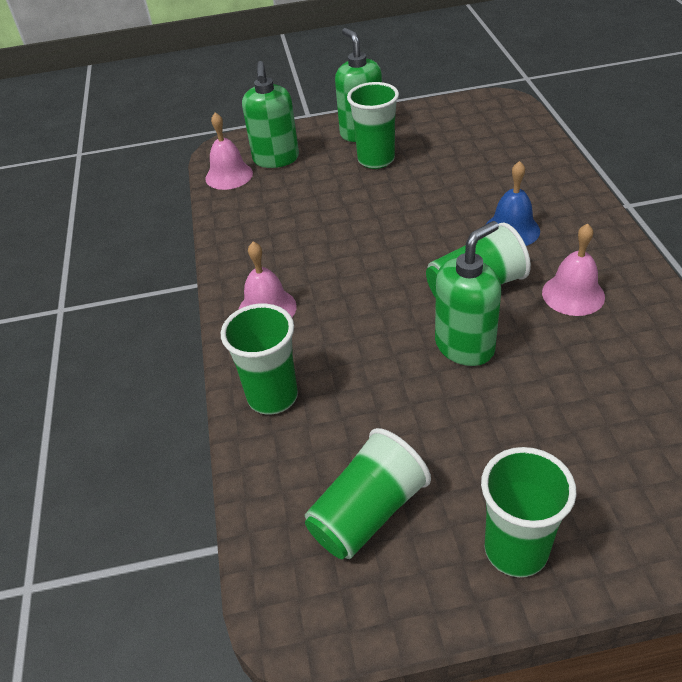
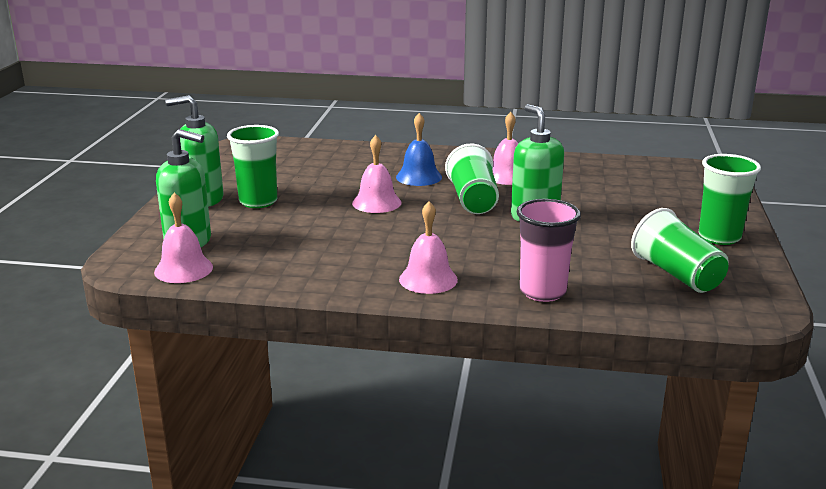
camera: 75 degrees left, 20 degrees down
green cup [221,304,298,415] -> pink cup [517,199,581,302]
none -> pink bell [352,135,402,213]

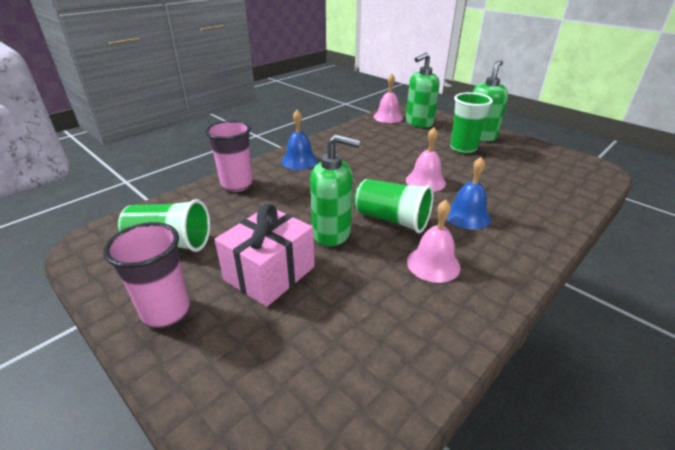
camera: 125 degrees right, 10 degrees up
pink bell [399,201,458,294] -> blue bell [282,110,318,170]
green cup [699,154,761,245] -> pink cup [104,222,190,328]
none -> pink gift [214,204,315,307]

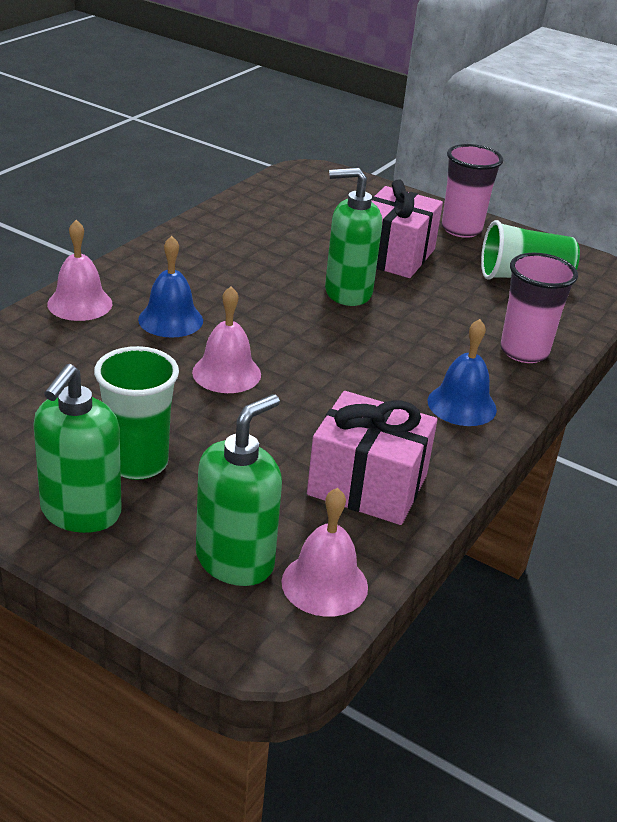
camera: 165 degrees right, 0 degrees up
green cup [354,179,433,233] -> none
pink bell [407,200,461,283] -> pink bell moved to [47,220,112,321]
none -> pink gift [307,391,438,525]

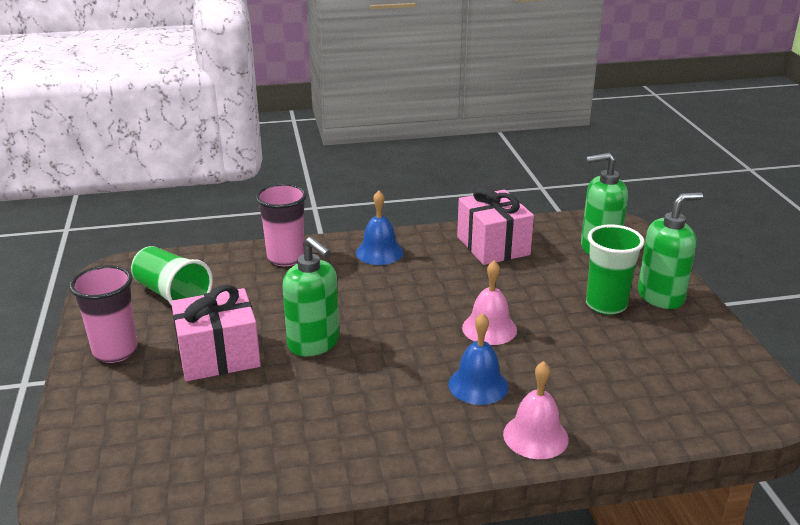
camera: 130 degrees left, 5 degrees down
pink bell [281,488,368,617] -> none

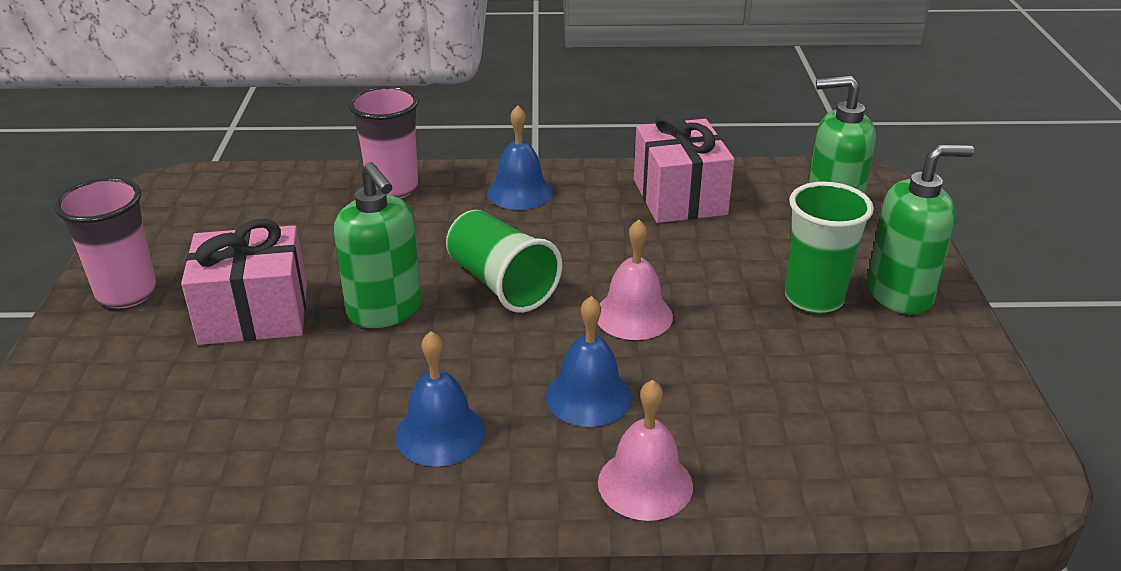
camera: 10 degrees right, 5 degrees up
green cup [131,246,213,306] -> green cup moved to [446,210,562,313]
none -> blue bell [395,331,486,466]

